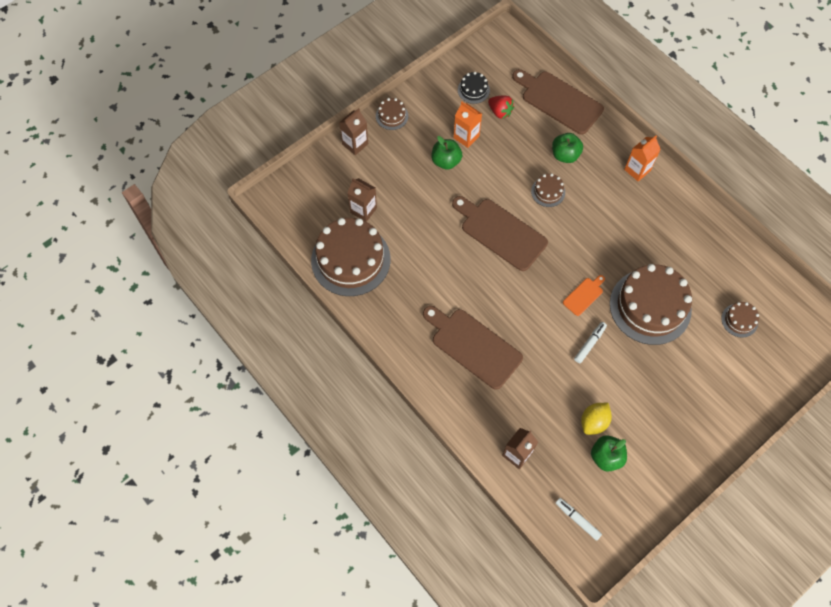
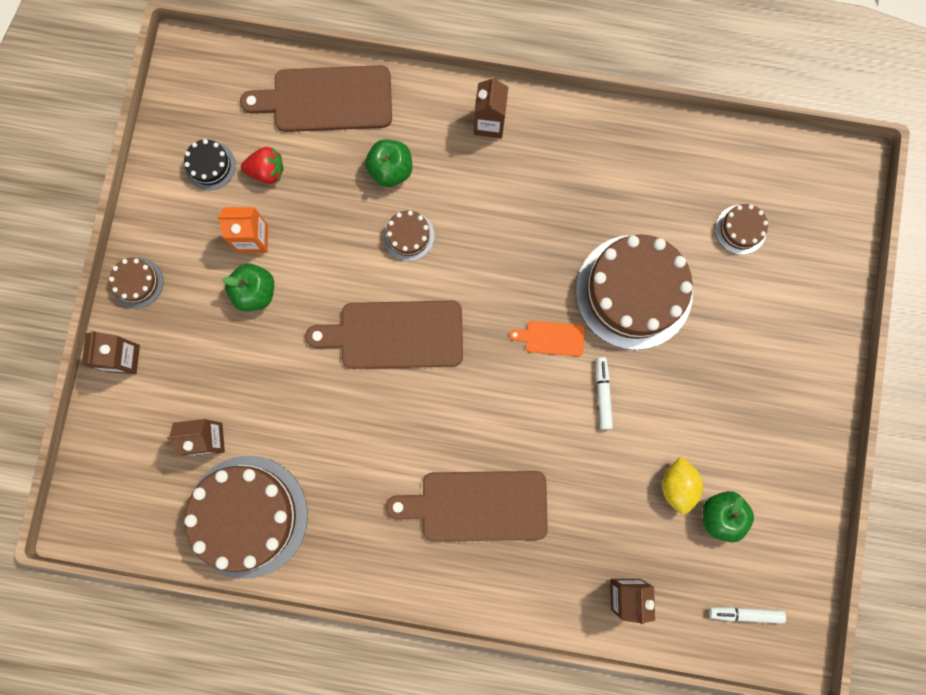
camera: 40 degrees left, 15 degrees up
orange cutting board [563,275,605,316] -> orange cutting board turned 90 degrees counterclockwise [509,321,585,356]
orange carton [624,136,661,182] -> brown carton [474,76,508,138]

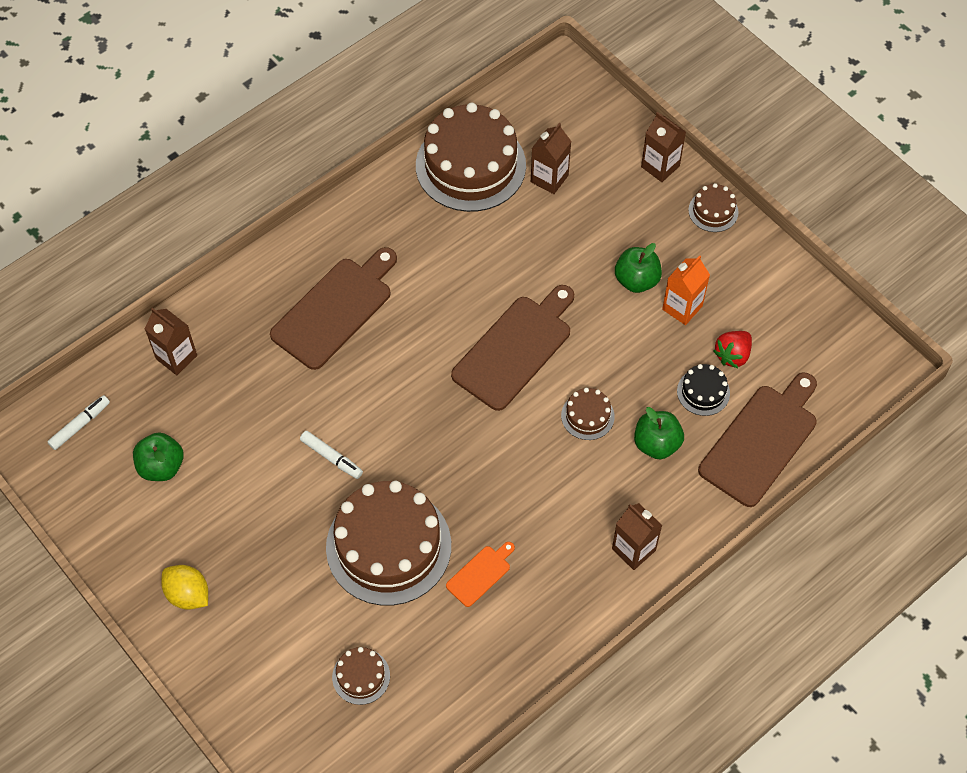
camera: 130 degrees right, 20 degrees down
black cake [184,139,236,190] -> black cake moved to [677,364,730,416]
orange cutting board [509,321,585,356] -> orange cutting board moved to [446,542,515,607]
yellow lemon [662,456,703,515] -> yellow lemon moved to [161,565,208,610]

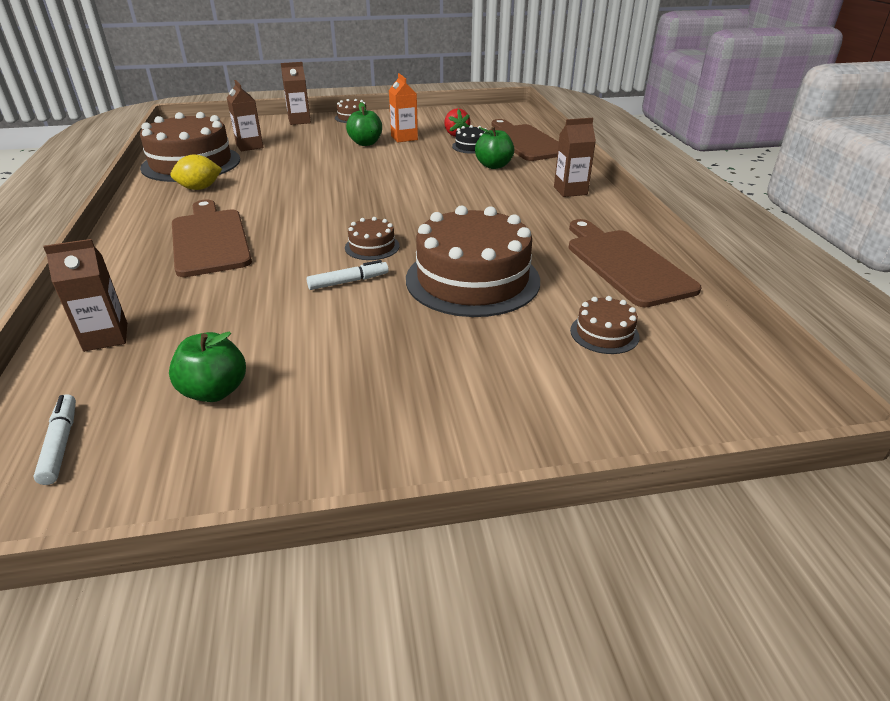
camera: 60 degrees left, 25 degrees down
yellow lemon [161,565,208,610] -> yellow lemon moved to [170,155,222,190]
orange cutting board [446,542,515,607] -> none
brown cutting board [451,285,574,411] -> brown cutting board moved to [569,219,702,307]
brown cake [561,388,615,440] -> brown cake moved to [345,217,400,260]

